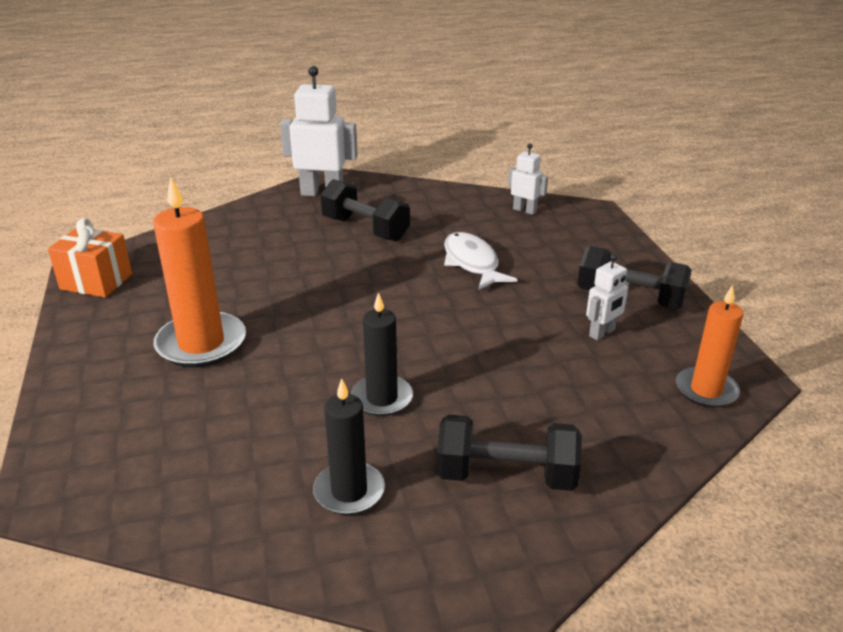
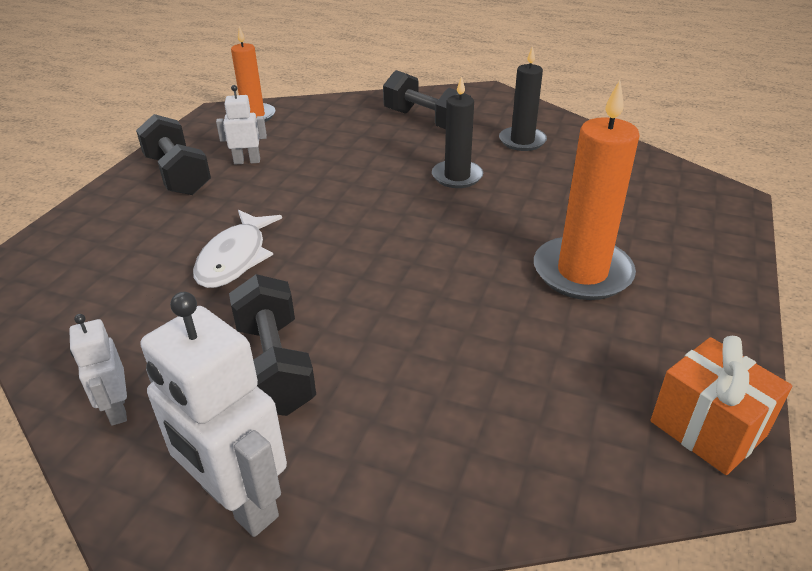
camera: 145 degrees left, 5 degrees up
white robot [508,143,548,215] -> white robot moved to [69,314,127,426]

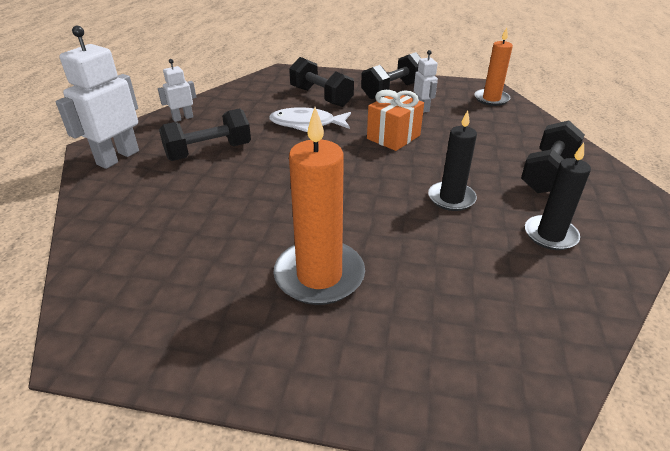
camera: 80 degrees right, 0 degrees up
orange gift [650,336,792,475] -> orange gift moved to [367,90,424,151]
none -> black dumbbell [289,57,354,107]

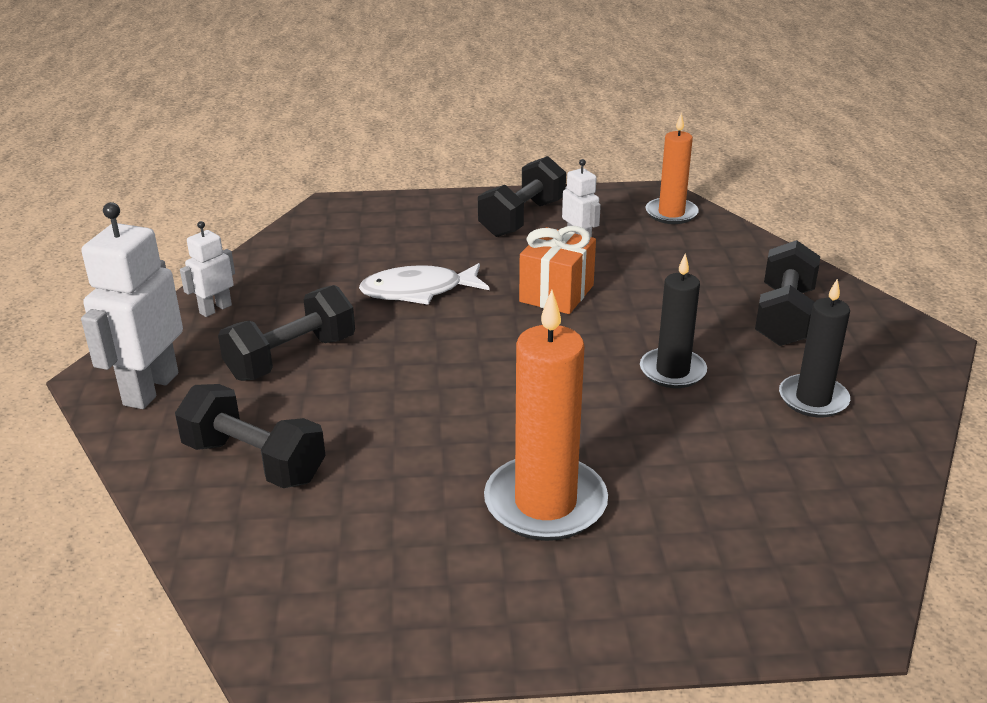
camera: 15 degrees left, 5 degrees down
black dumbbell [289,57,354,107] -> black dumbbell moved to [175,384,326,488]

